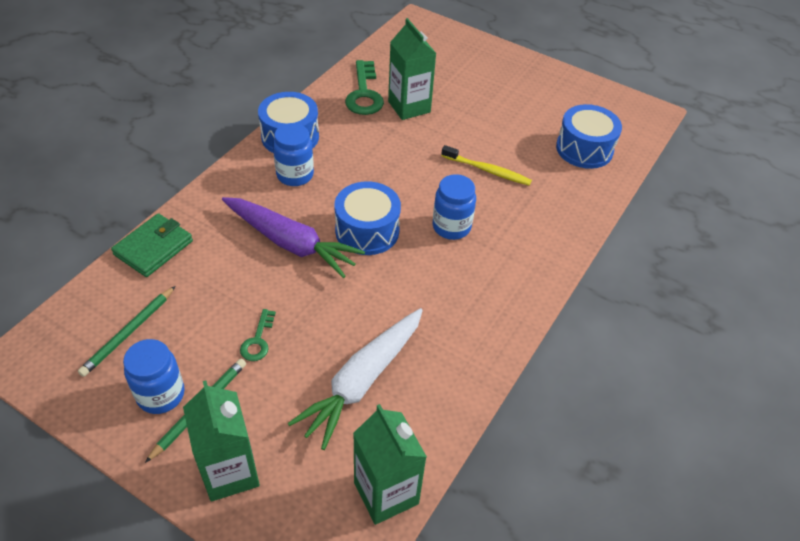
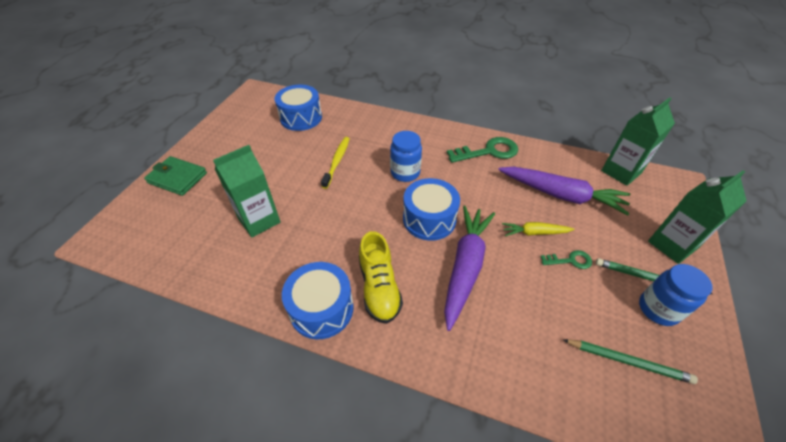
camera: 100 degrees left, 0 degrees up
green wallet [111,213,193,277] -> green wallet moved to [144,156,207,196]
blue jar [273,123,314,186] -> yellow shoe [359,231,403,324]
white carrot [288,308,423,450] -> purple carrot [498,167,630,215]
green key [345,60,384,115] -> green key moved to [447,137,518,163]
none -> yellow carrot [502,222,574,236]

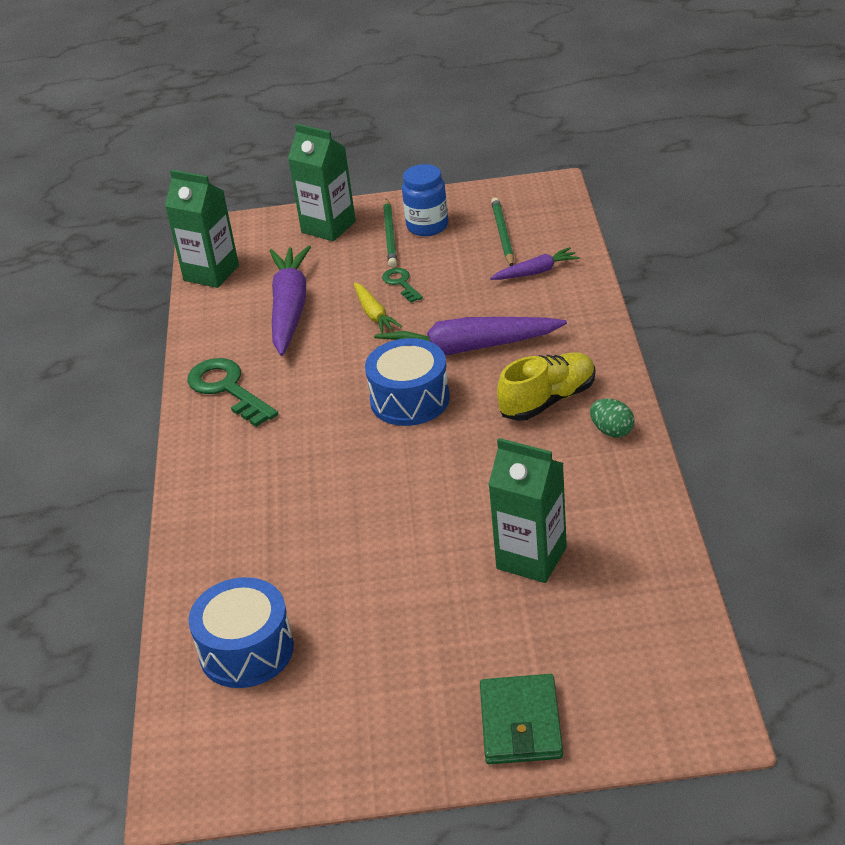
camera: 110 degrees left, 10 degrees down
blue drum [282,262,354,339] -> green egg [590,398,635,438]
yellow toothbrush [321,137,350,189] -> none
blue jar [390,131,422,182] -> none
none -> purple carrot [490,247,580,280]

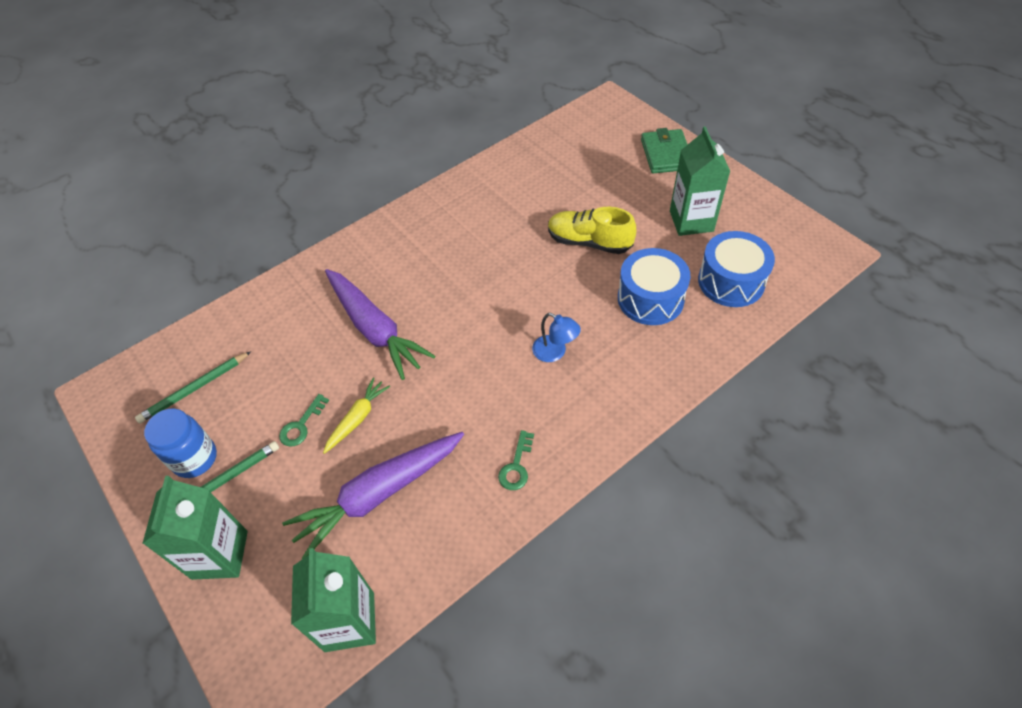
camera: 125 degrees left, 15 degrees up
green key [187,358,278,427] -> green key [498,430,534,490], size x0.54
blue drum [365,338,450,426] -> blue drum moved to [618,248,690,325]
green wallet [480,674,563,764] -> green wallet turned 60 degrees counterclockwise [641,128,688,174]
green carton [488,438,567,583] -> green carton moved to [670,126,731,236]
purple carrot [490,247,580,280] -> none
yellow shoe [497,352,595,421] -> yellow shoe moved to [548,207,636,254]
green egg [590,398,635,438] -> none
none -> blue lamp [532,313,581,362]

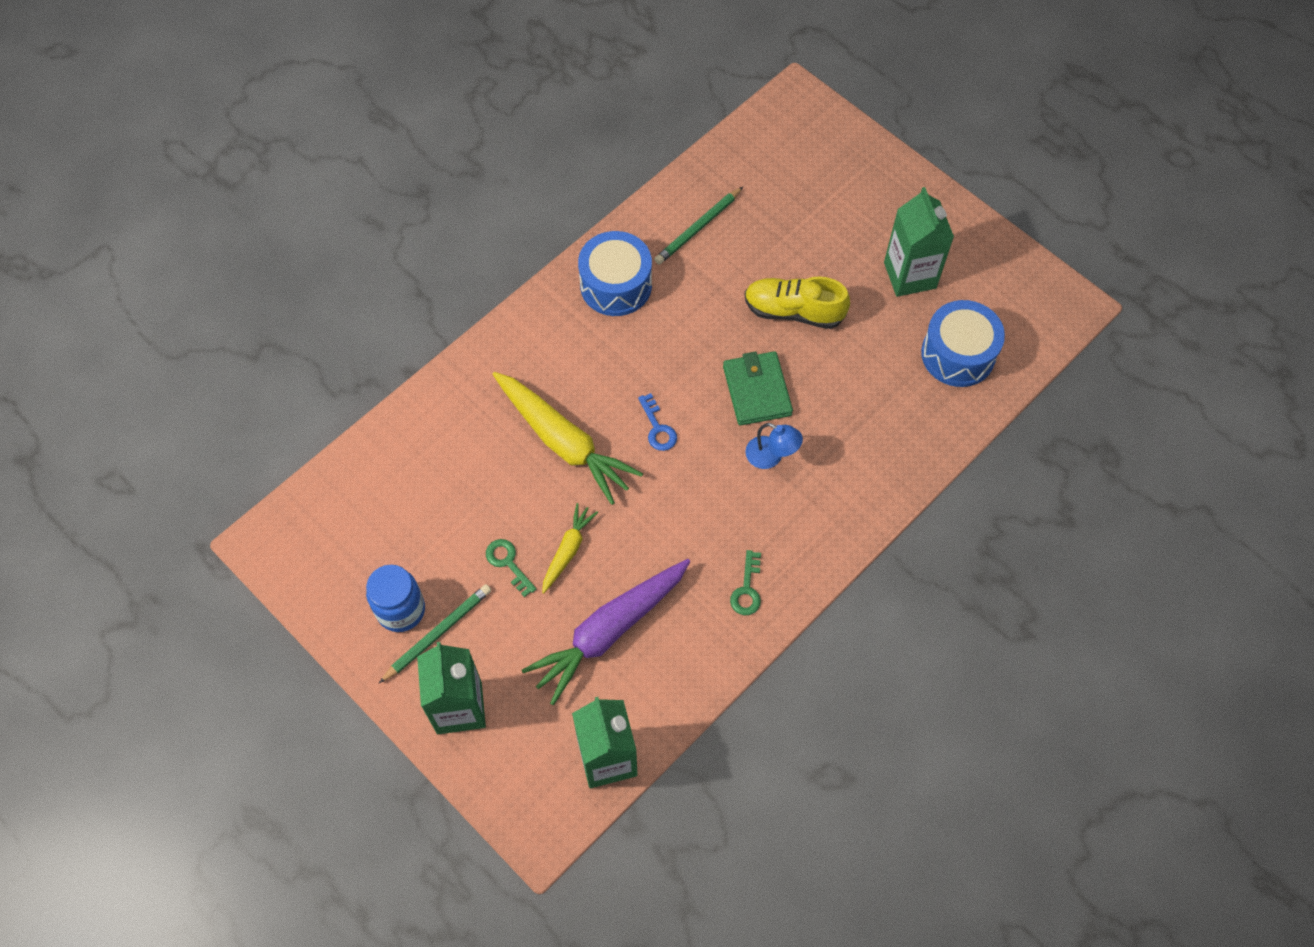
camera: 10 degrees left, 10 degrees up
green pencil [135,352,251,424] -> green pencil moved to [654,187,743,265]
green key [279,394,329,447] -> green key turned 120 degrees clockwise [486,539,537,597]
purple carrot [325,269,435,380] -> yellow carrot [492,372,643,505]
blue drum [618,248,690,325] -> blue drum moved to [578,231,652,316]
green wallet [641,128,688,174] -> green wallet moved to [723,351,793,426]
none -> blue key [638,393,677,451]

